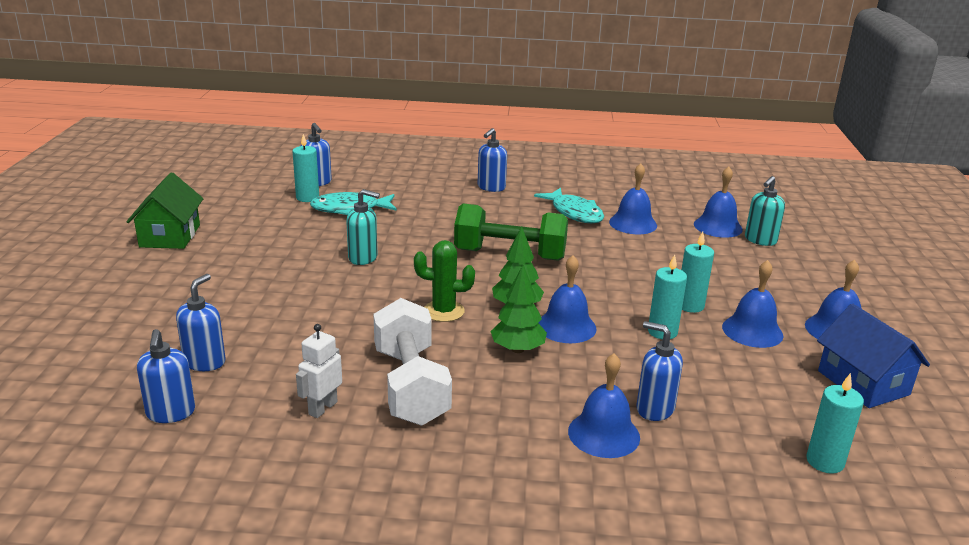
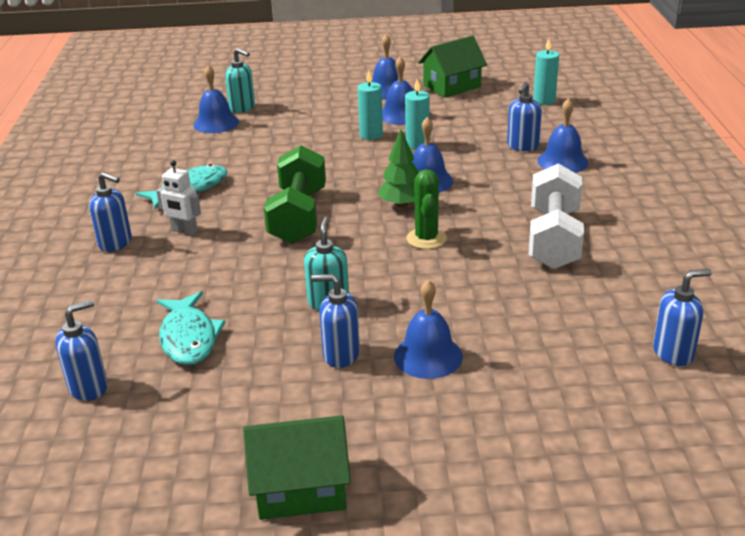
camera: 95 degrees left, 5 degrees up
blue soap dispenser [176,274,226,371] -> blue soap dispenser moved to [311,274,360,368]
turquoise candle [292,134,319,202] -> none
white robot [296,324,342,418] -> white robot moved to [156,160,201,235]
white dumbbell [373,298,452,426] -> white dumbbell turned 60 degrees counterclockwise [528,163,584,269]
green tree [490,265,547,353] -> none
blue bell [609,163,657,234] -> blue bell moved to [394,280,463,379]
blue house [817,303,930,408] -> green house [418,36,487,98]

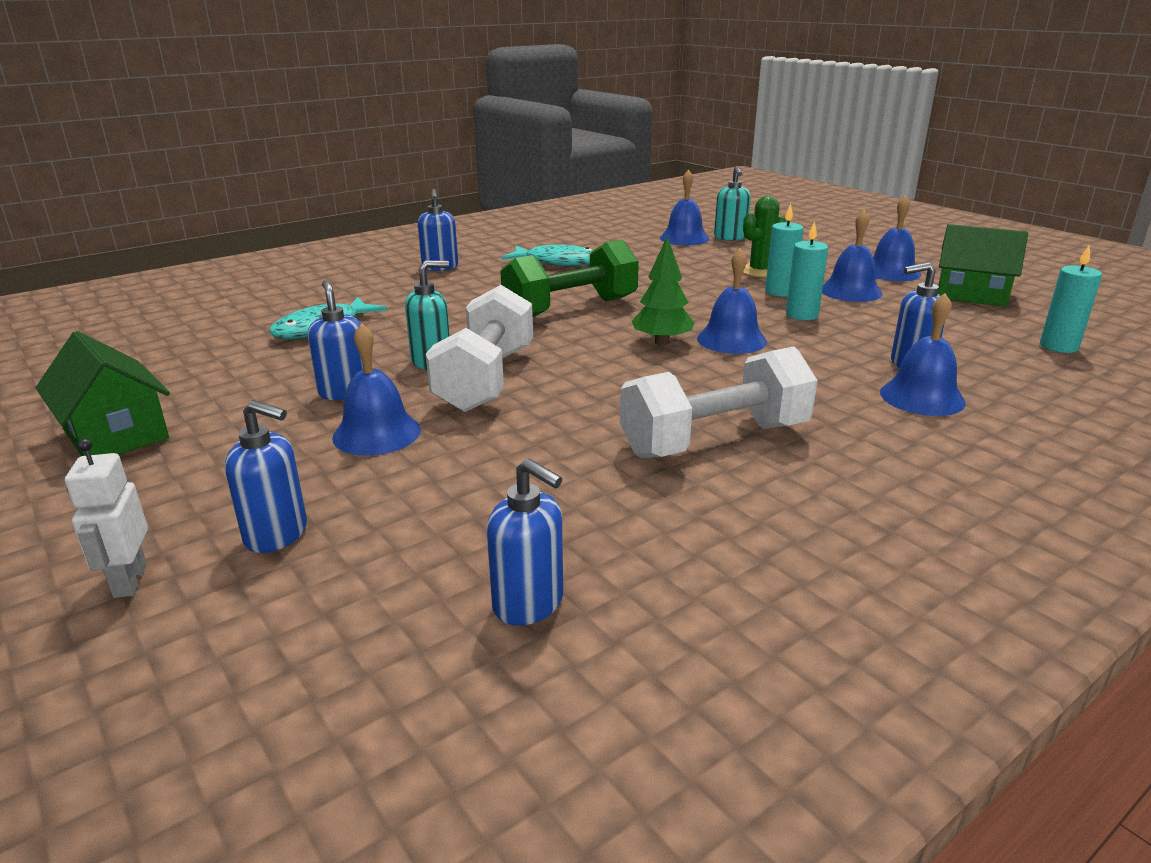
camera: 55 degrees right, 5 degrees down
blue soap dispenser [55,300,108,401] -> blue soap dispenser moved to [225,400,307,553]
white robot [156,160,201,235] -> white robot moved to [65,438,148,598]
green cactus [406,169,447,249] -> green cactus moved to [743,196,787,277]
none -> white dumbbell [426,285,533,412]

